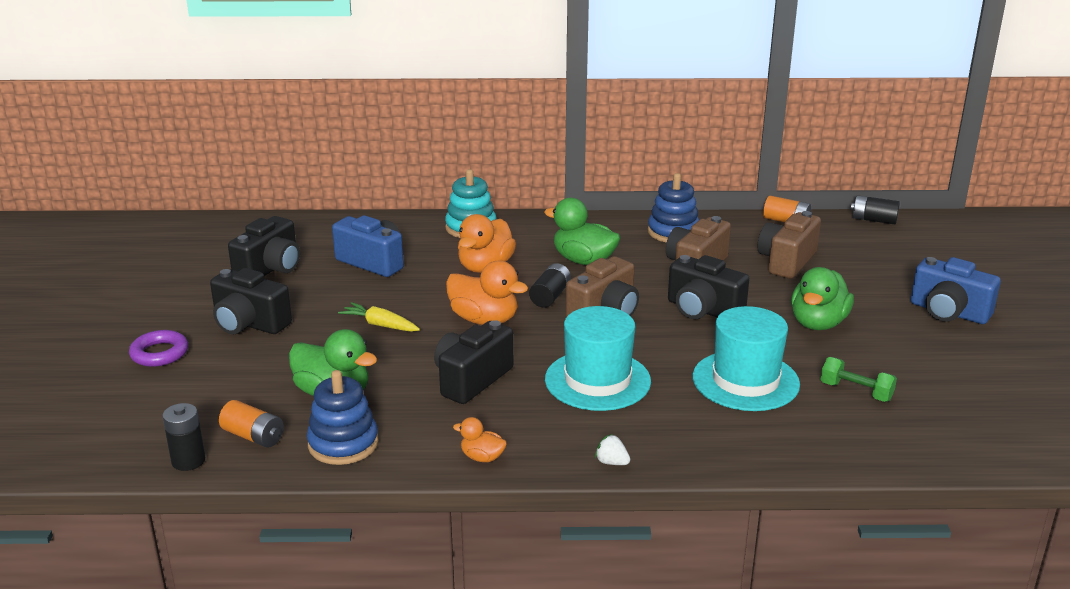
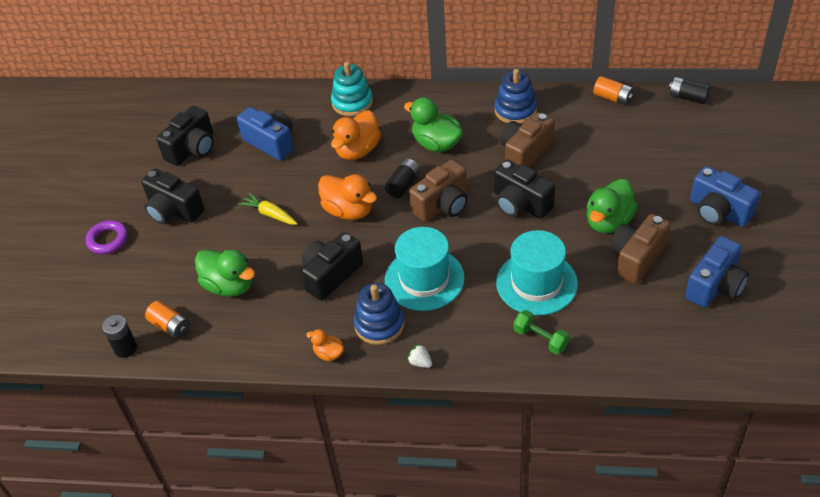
camera: 10 degrees right, 20 degrees up
blue stacking toy [307,370,379,465] -> blue stacking toy moved to [354,283,405,345]
brown camera [758,211,821,279] -> brown camera moved to [610,214,671,284]
green dumbbell [820,357,897,402] -> green dumbbell moved to [513,310,569,355]
none -> blue camera [685,236,749,308]

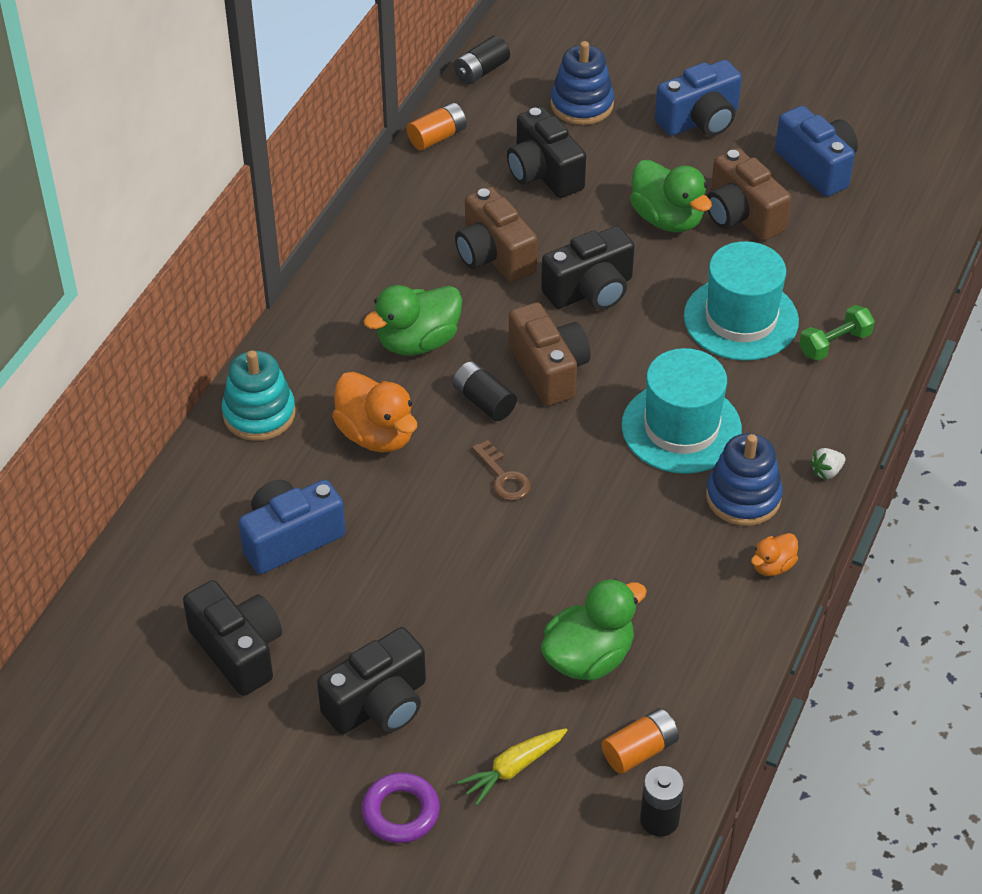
camera: 75 degrees left, 0 degrees up
yellow carrot [238,193,297,225] -> yellow carrot moved to [457,728,568,805]
black camera [301,232,363,301] -> black camera moved to [507,106,586,198]
orange duck [318,174,377,220] -> brown key [472,440,531,501]
blue stacking toy [494,69,537,124] -> blue stacking toy moved to [550,41,614,125]

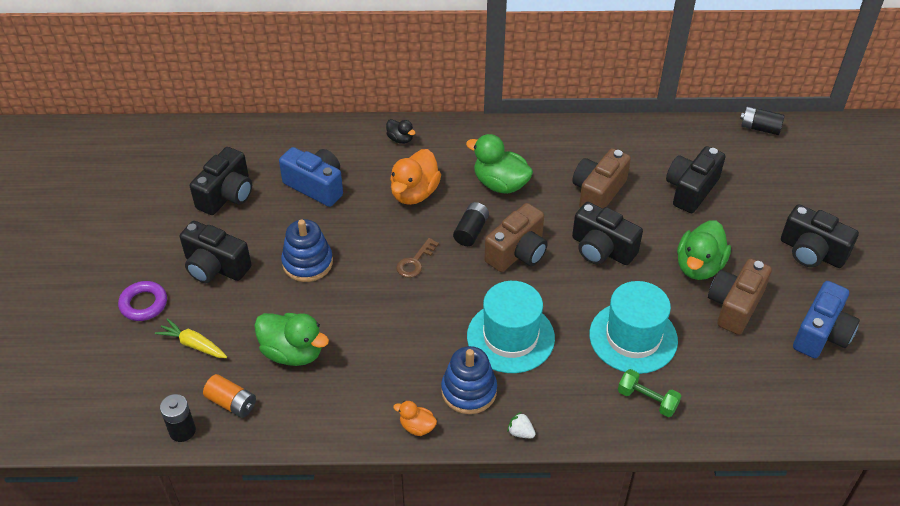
camera: 65 degrees right, 0 degrees up
turquoise stacking toy [222,350,296,441] -> black duck [386,119,415,144]
orange battery [407,102,467,151] -> none
blue stacking toy [550,41,614,125] -> blue stacking toy moved to [281,219,333,282]
blue camera [655,60,742,136] -> black camera [781,204,859,268]

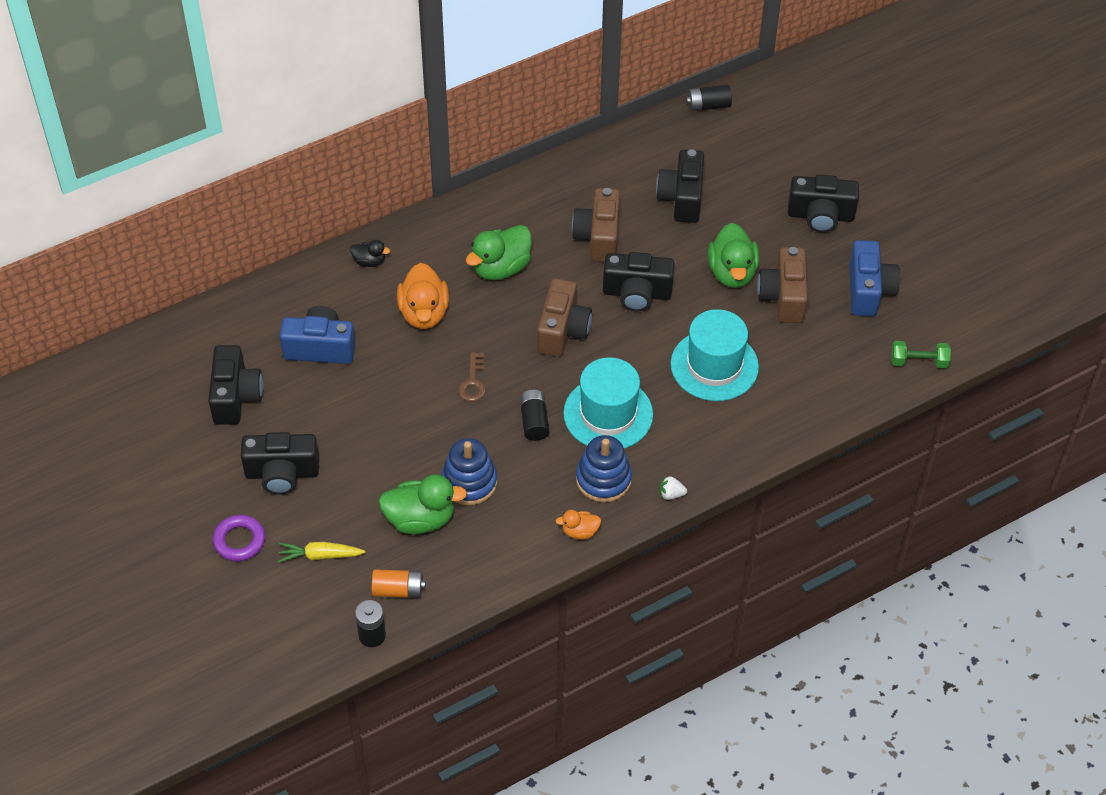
camera: 30 degrees left, 5 degrees up
blue stacking toy [281,219,333,282] -> blue stacking toy moved to [441,438,497,505]
black battery [453,202,489,246] -> black battery moved to [520,390,550,441]
green duck [466,134,533,194] -> green duck turned 45 degrees counterclockwise [466,225,532,280]
green dumbbell [618,369,681,417] -> green dumbbell moved to [891,341,951,368]

